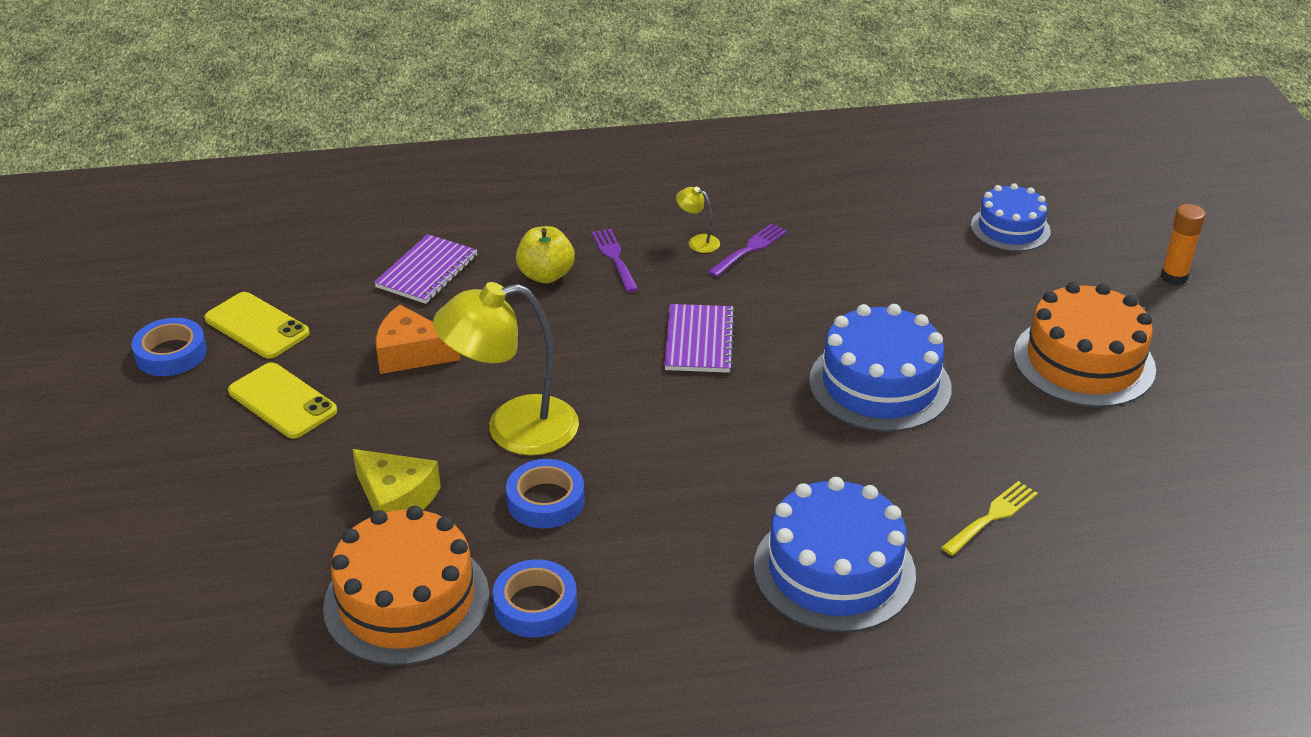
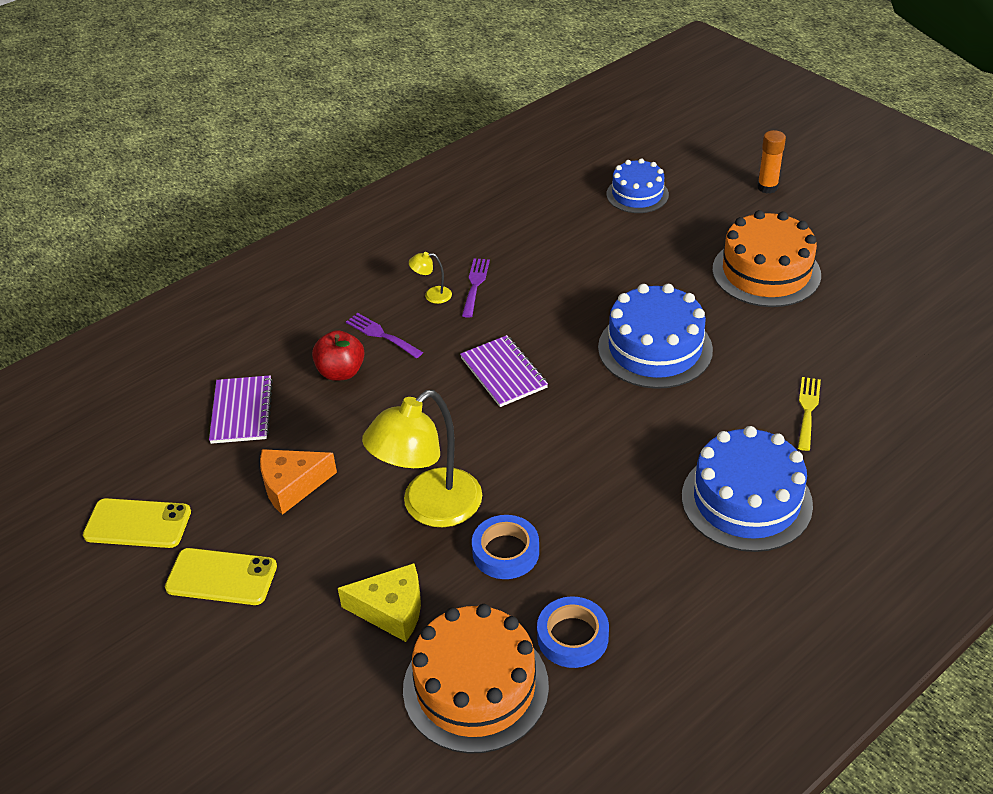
camera: 30 degrees left, 5 degrees up
blue tape [131,318,207,376] -> none
yellow apple [516,226,575,283] -> red apple [312,330,365,381]

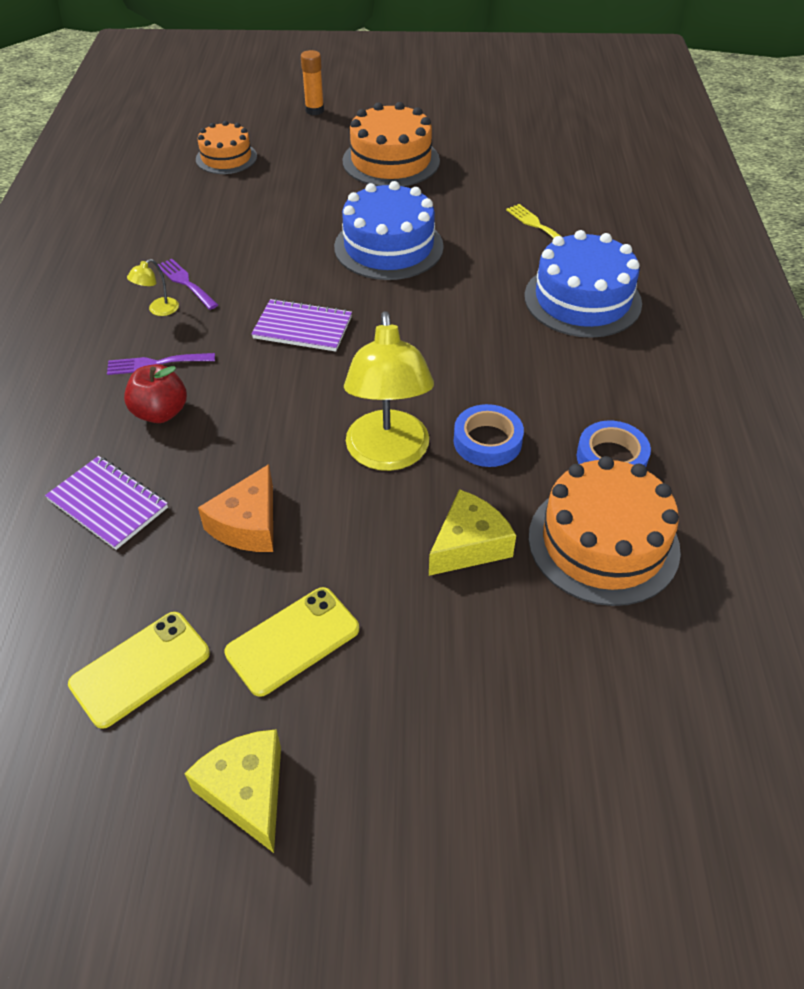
camera: 50 degrees left, 5 degrees up
blue cake [607,158,669,213] -> orange cake [196,121,257,174]
none -> yellow cheese [184,729,281,853]

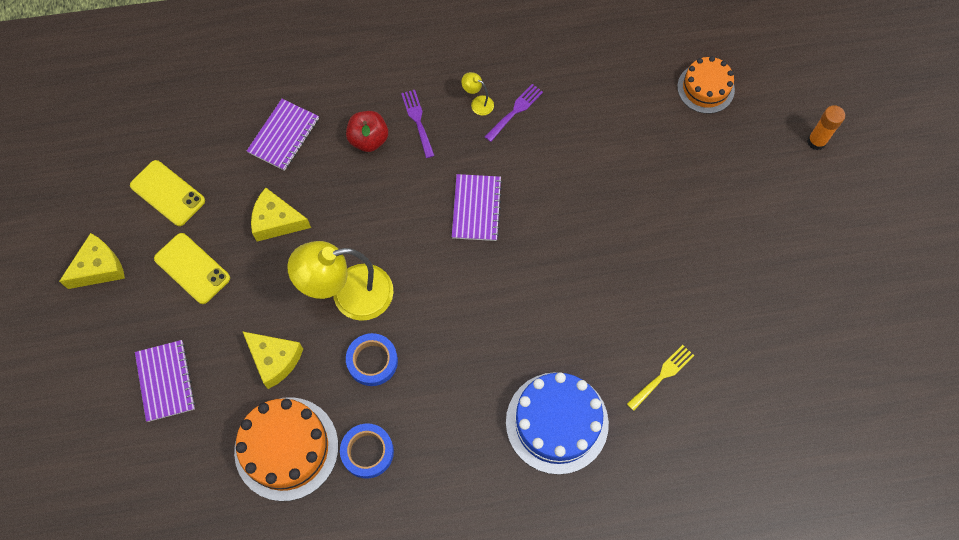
camera: 80 degrees right, 20 degrees up
orange cheese [198,464,273,552] -> yellow cheese [251,188,311,242]
blue cake [334,181,444,280] -> none
orange cake [342,102,440,186] -> none
none -> purple notebook [135,340,196,422]

